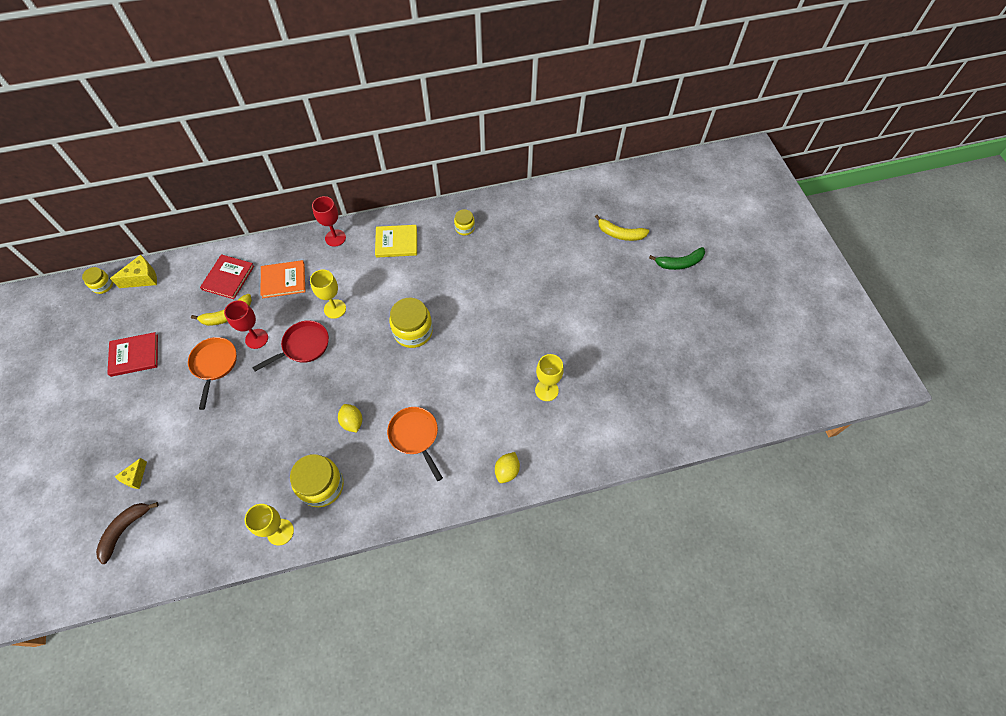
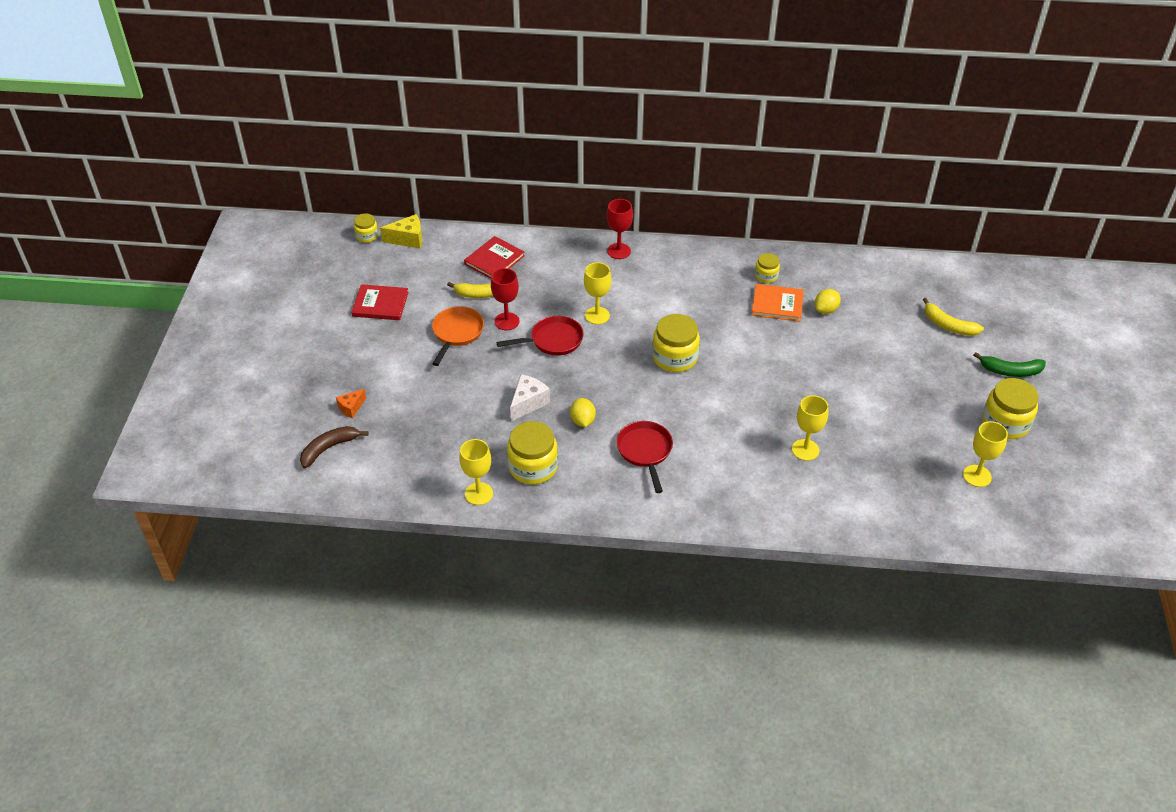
camera: 20 degrees right, 15 degrees down
yellow cheese [115,458,147,489] -> orange cheese [336,389,366,418]
orange book [261,260,305,298] -> orange book moved to [752,284,804,322]
yellow book [375,225,417,258] -> none
orange pan [387,407,443,481] -> red pan [616,421,673,493]
yellow lemon [495,452,520,483] -> yellow lemon moved to [815,289,841,314]
none -> white cheese [510,374,550,421]
none -> yellow goblet [963,421,1008,487]
none -> yellow jar [982,378,1039,439]

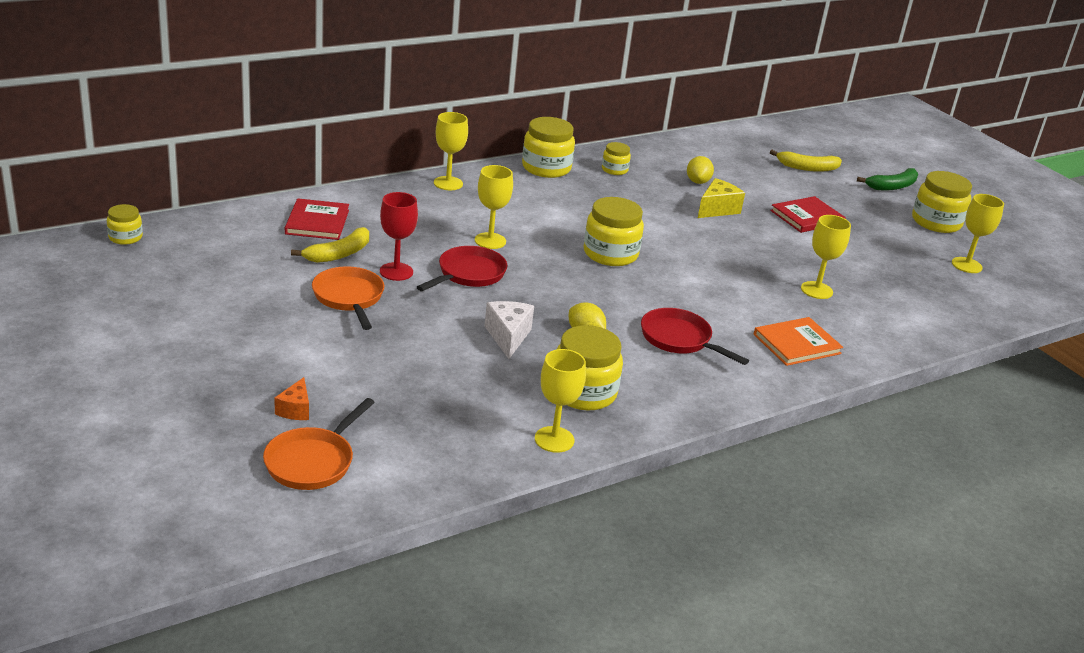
camera: 40 degrees left, 15 degrees down
brown banana [300,426,369,468] -> orange pan [263,398,375,490]
red book [351,284,409,320] -> red book moved to [770,196,846,233]
yellow cheese [380,214,422,249] -> yellow cheese moved to [698,178,745,218]
red goblet [607,199,633,259] -> yellow goblet [434,112,468,190]
orange book [752,284,804,322] -> orange book moved to [753,317,843,366]
none -> yellow jar [522,117,575,178]

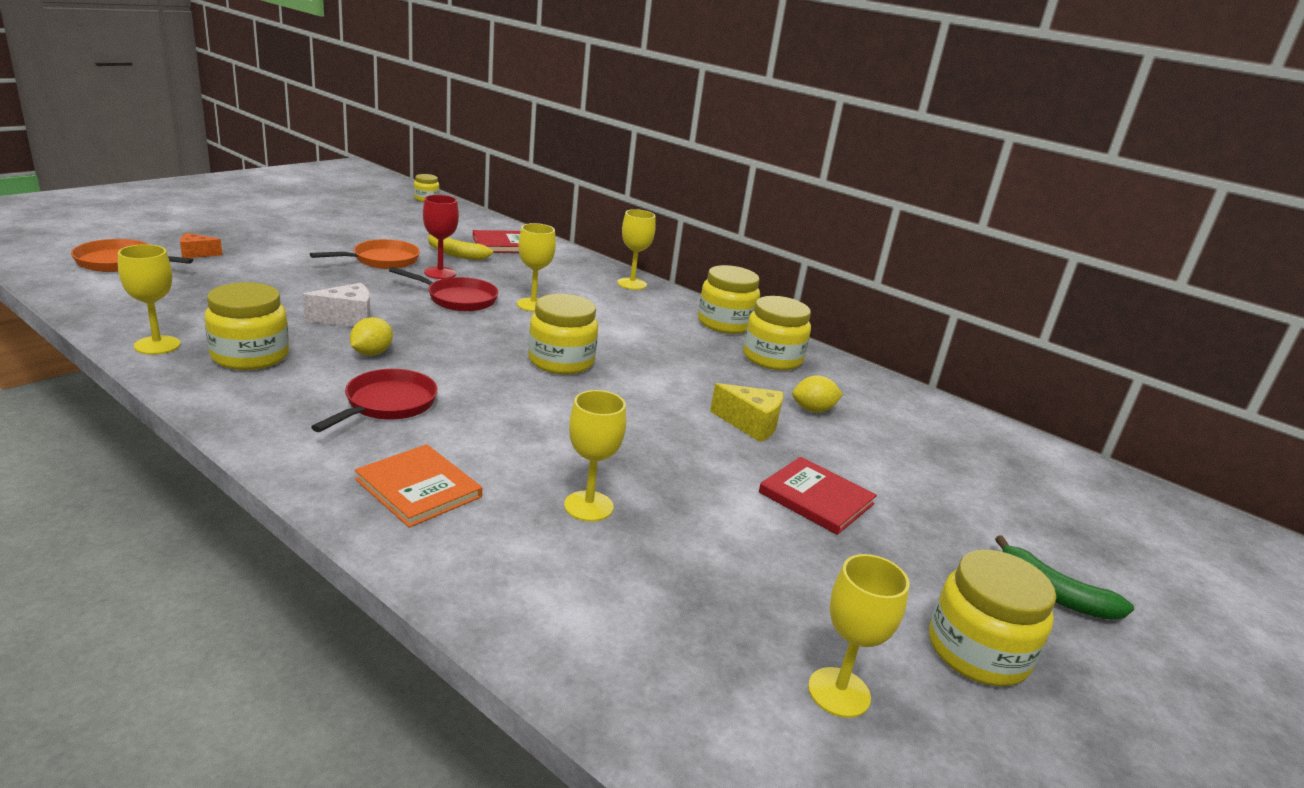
camera: 70 degrees right, 5 degrees down
yellow jar [602,142,631,175] -> yellow jar [743,296,811,370], size x1.82
yellow banana [770,150,842,172] -> none

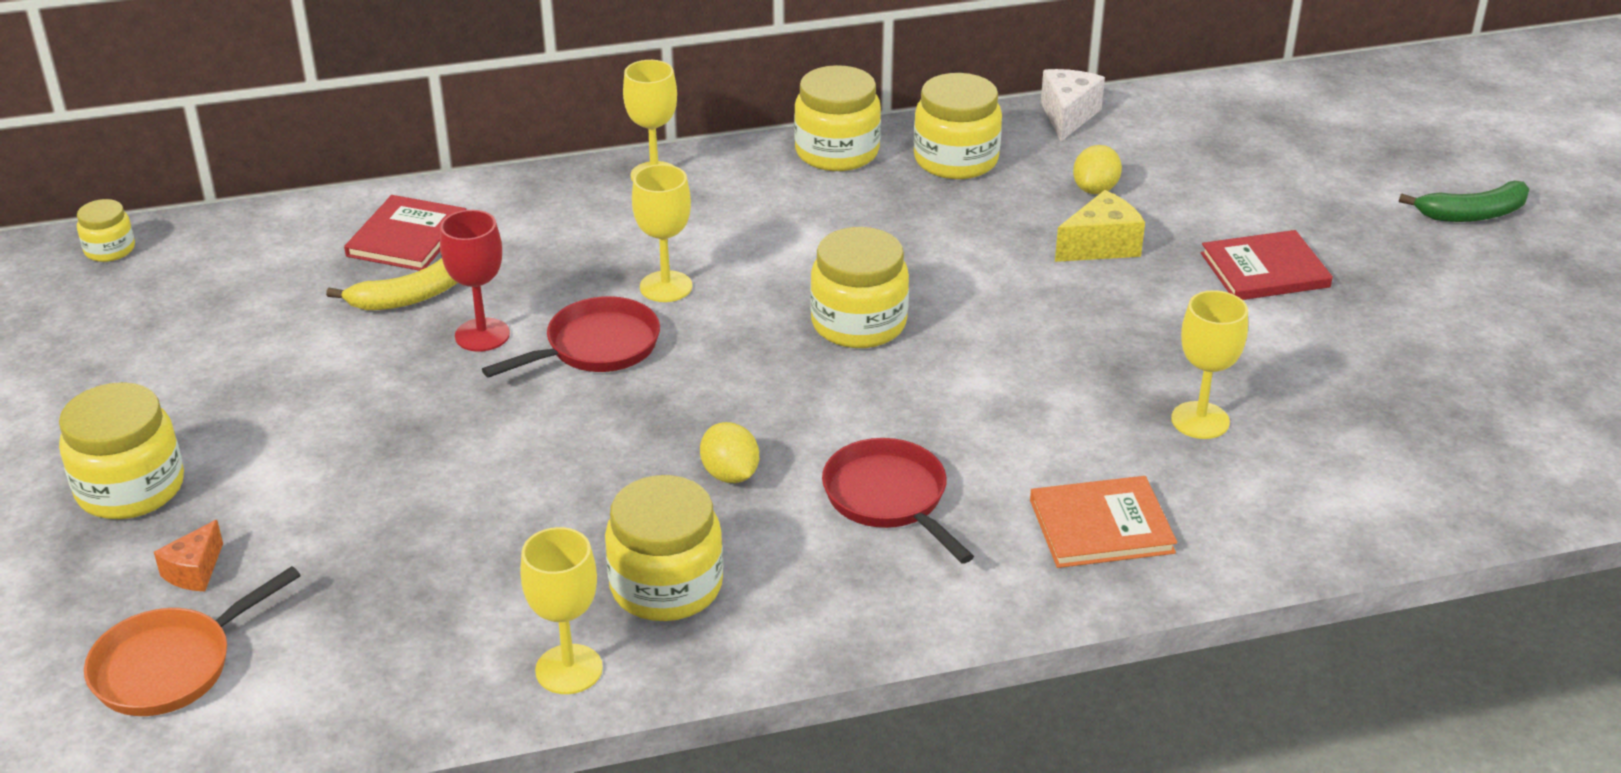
camera: 50 degrees left, 10 degrees up
white cheese [303,283,370,327] -> white cheese moved to [1041,69,1105,141]
orange pan [310,239,420,269] -> none
yellow goblet [808,554,909,718] -> none
yellow jar [929,549,1056,686] -> yellow jar moved to [59,382,184,519]

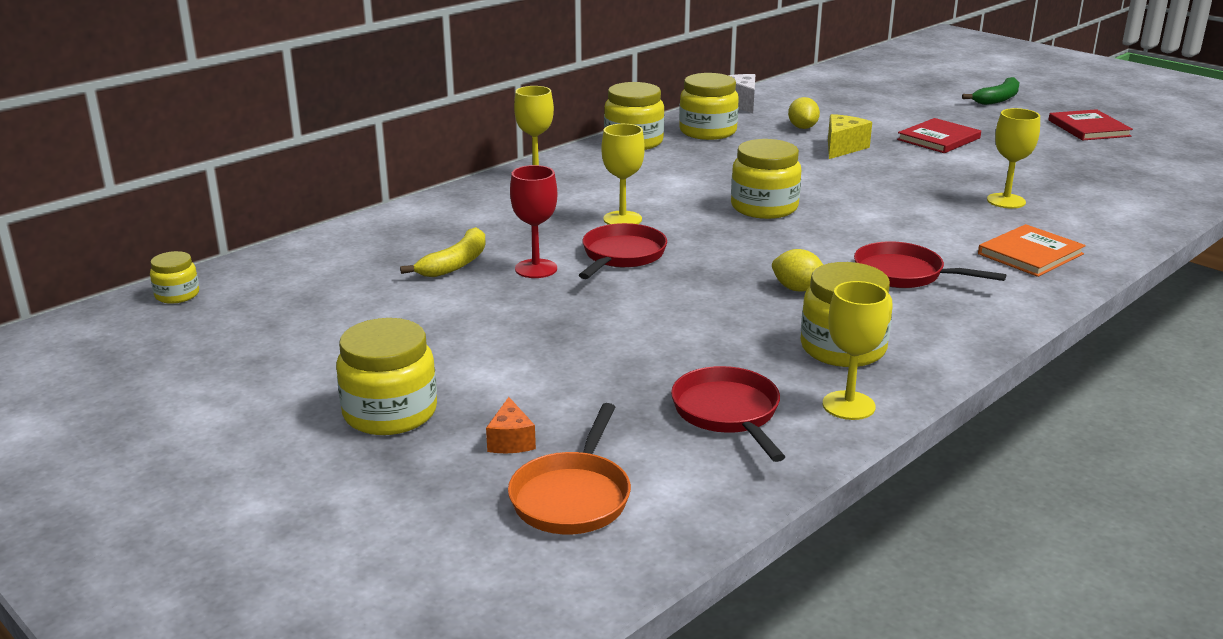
camera: 30 degrees left, 10 degrees down
red book [344,195,467,271] -> red book moved to [1048,109,1133,141]
none -> red pan [671,366,785,462]

